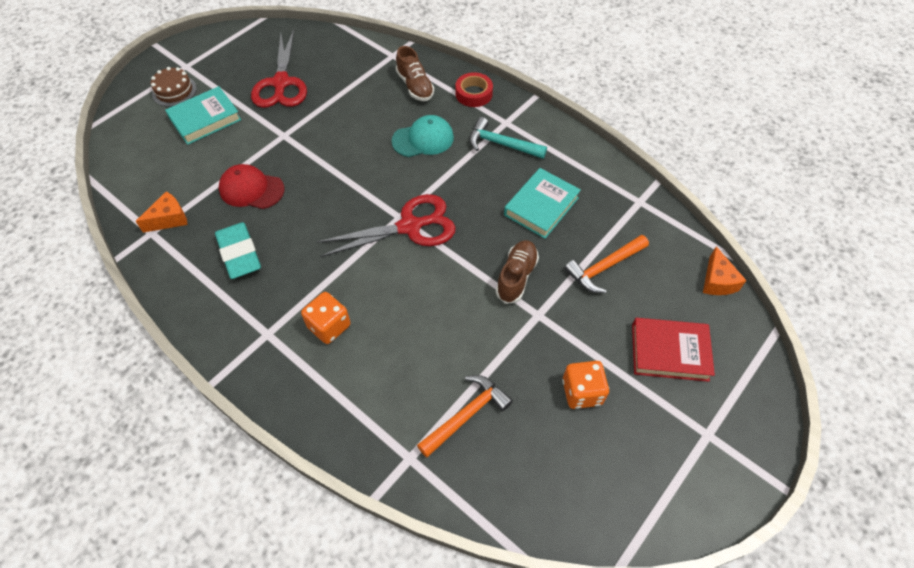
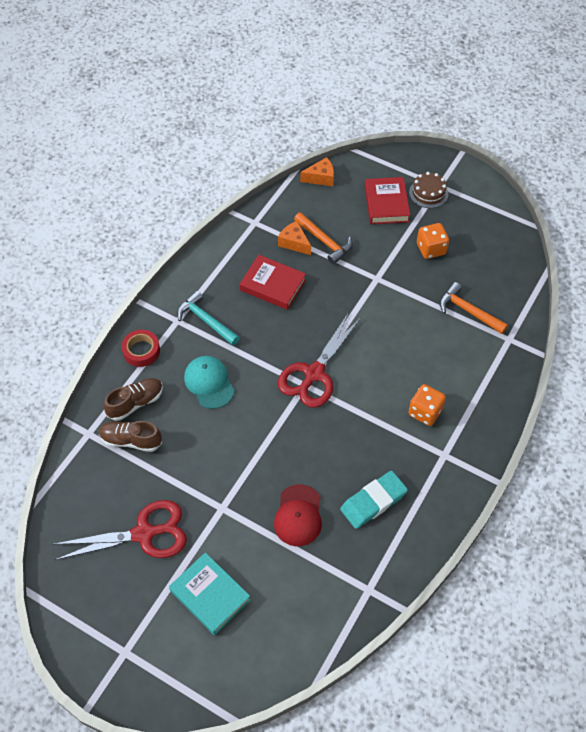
camera: 100 degrees left, 0 degrees up
orange cheese [135,191,188,233] -> orange cheese moved to [278,221,311,255]
brown cake [151,67,197,107] -> brown cake moved to [409,172,448,208]
red scissors [316,194,455,257] -> red scissors turned 120 degrees counterclockwise [278,312,361,408]
turquoise hammer [469,117,547,159] -> turquoise hammer turned 120 degrees clockwise [177,290,240,346]
brown shoe [496,240,539,304] -> brown shoe moved to [99,421,162,452]
turquoise book [504,168,581,239] -> red book [240,255,306,310]

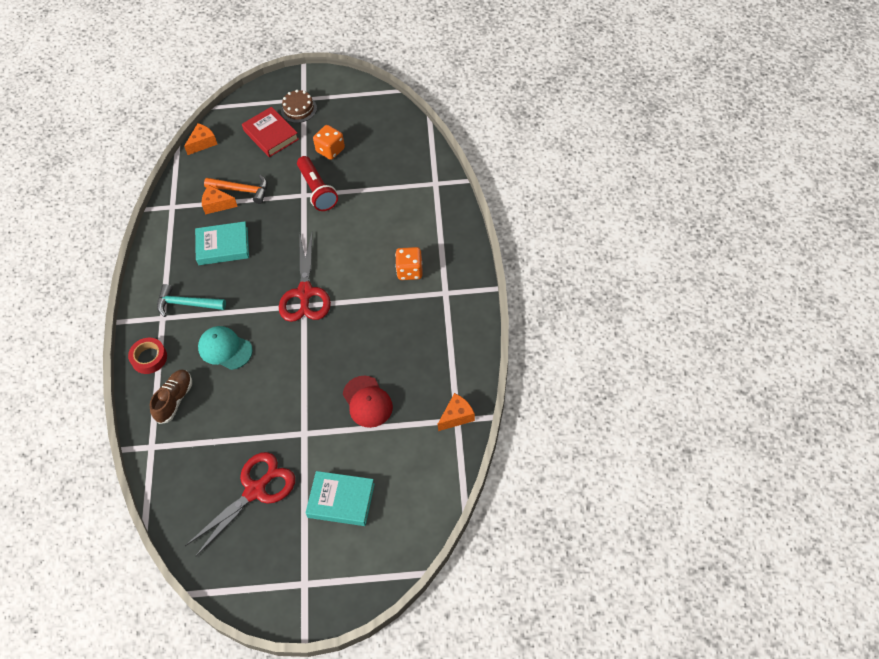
camera: 30 degrees left, 0 degrees up
brown shoe [99,421,162,452] -> none
red book [240,255,306,310] -> turquoise book [195,221,249,265]
turquoise eraser [340,471,408,529] -> none
orange hammer [440,282,508,334] -> none
none -> red flashlight [297,156,338,211]
none -> orange cheese [438,393,475,431]

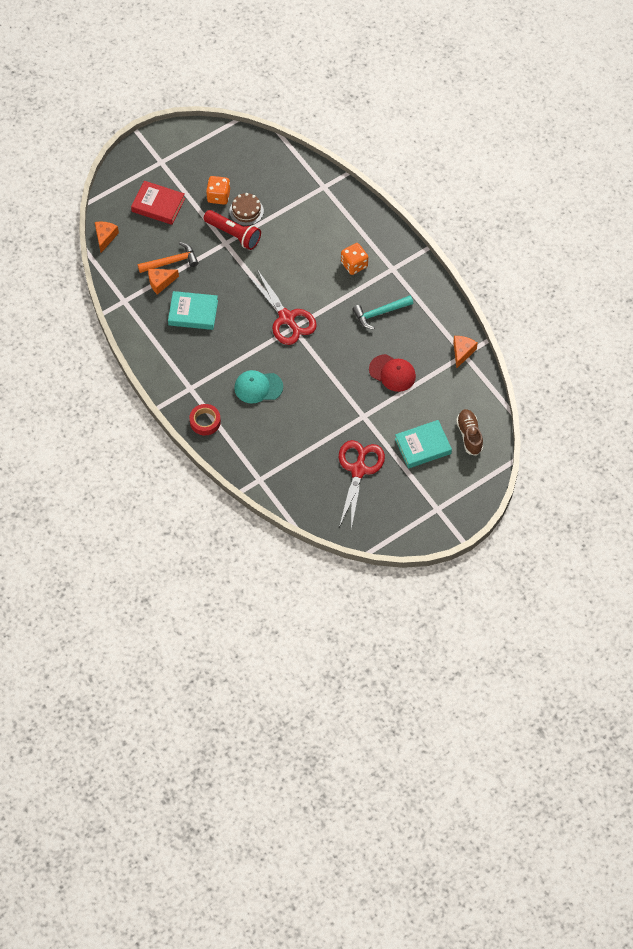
camera: 35 degrees left, 5 degrees up
brown shoe [150,370,192,424] -> brown shoe moved to [456,409,483,456]
turquoise hammer [157,284,226,317] -> turquoise hammer moved to [352,296,413,330]
turquoise book [195,221,249,265] -> turquoise book turned 45 degrees clockwise [168,291,218,330]
brown cake [281,90,317,123] -> brown cake moved to [229,193,264,226]

